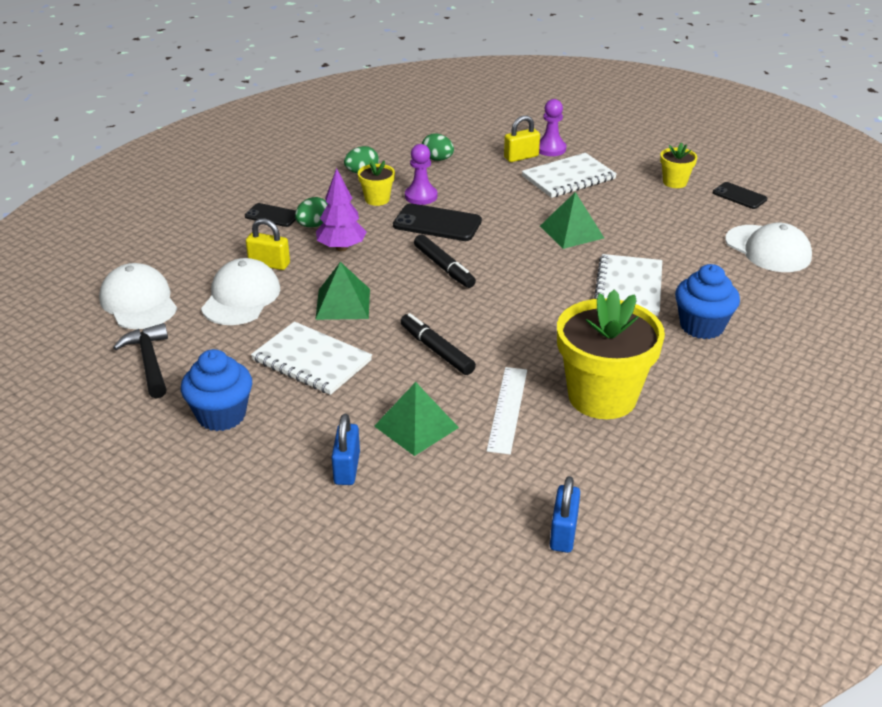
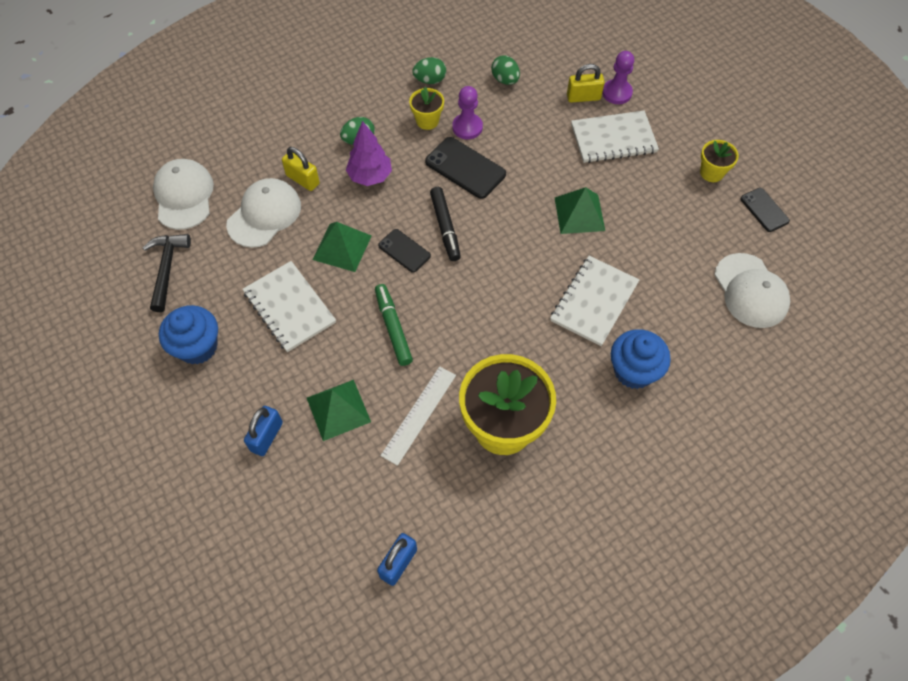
camera: 20 degrees right, 25 degrees up
black phone [245,203,296,227] -> black phone moved to [378,229,431,273]
black marker [400,313,476,375] -> green marker [375,284,413,366]

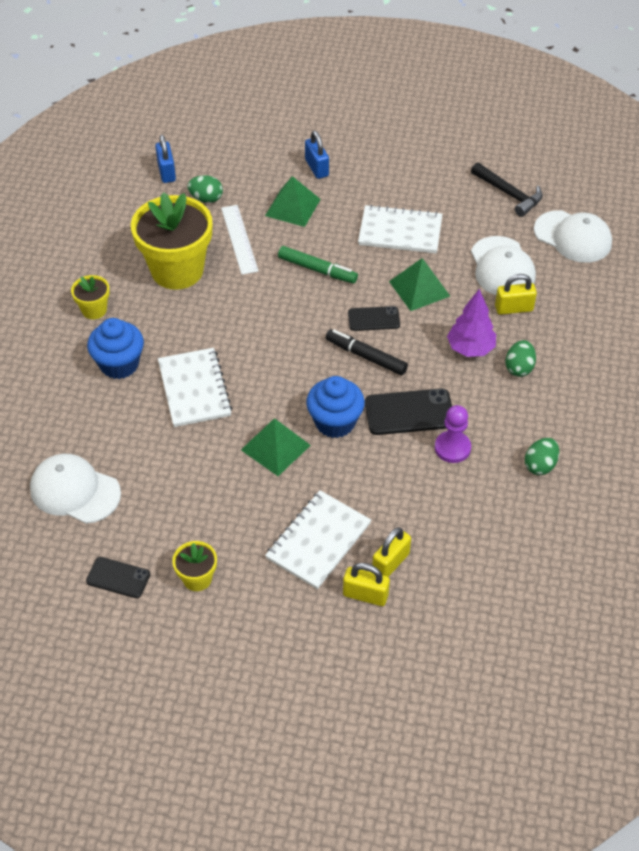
camera: 135 degrees right, 10 degrees down
blue cupcake [159,305,218,365] -> blue cupcake moved to [306,376,365,438]
yellow flower pot [409,87,444,130] -> yellow flower pot moved to [71,275,110,319]
green egg [491,55,520,85] -> green egg moved to [187,175,223,203]
purple pawn [602,51,634,104] -> yellow padlock [343,563,390,606]

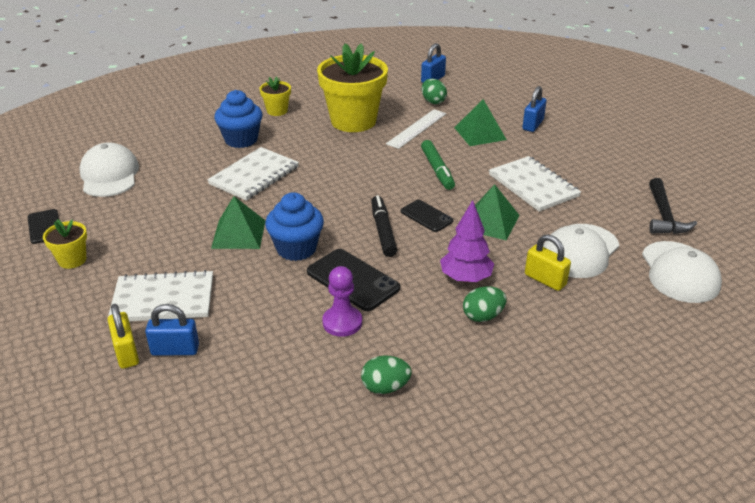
camera: 50 degrees right, 15 degrees down
yellow padlock [372,527,411,577] -> blue padlock [145,304,199,356]

